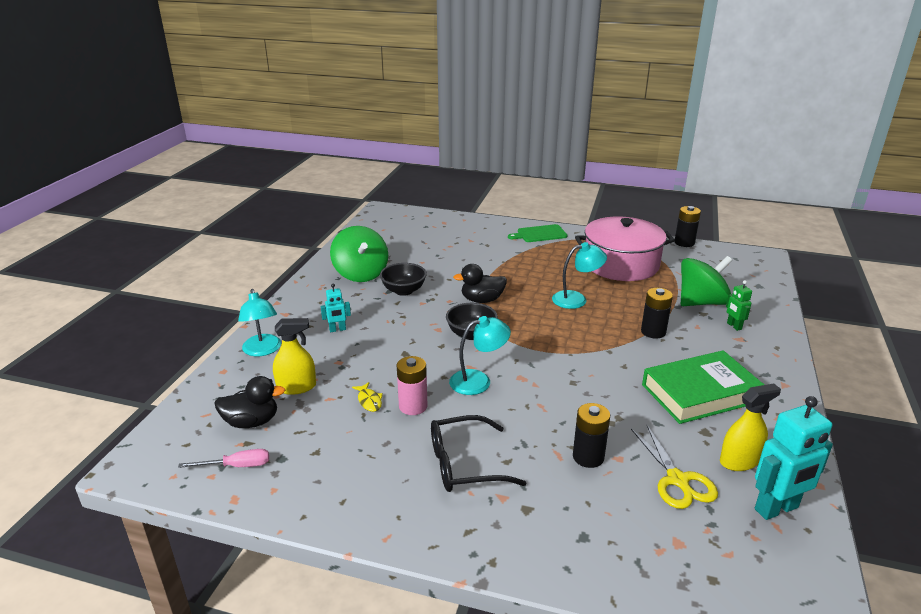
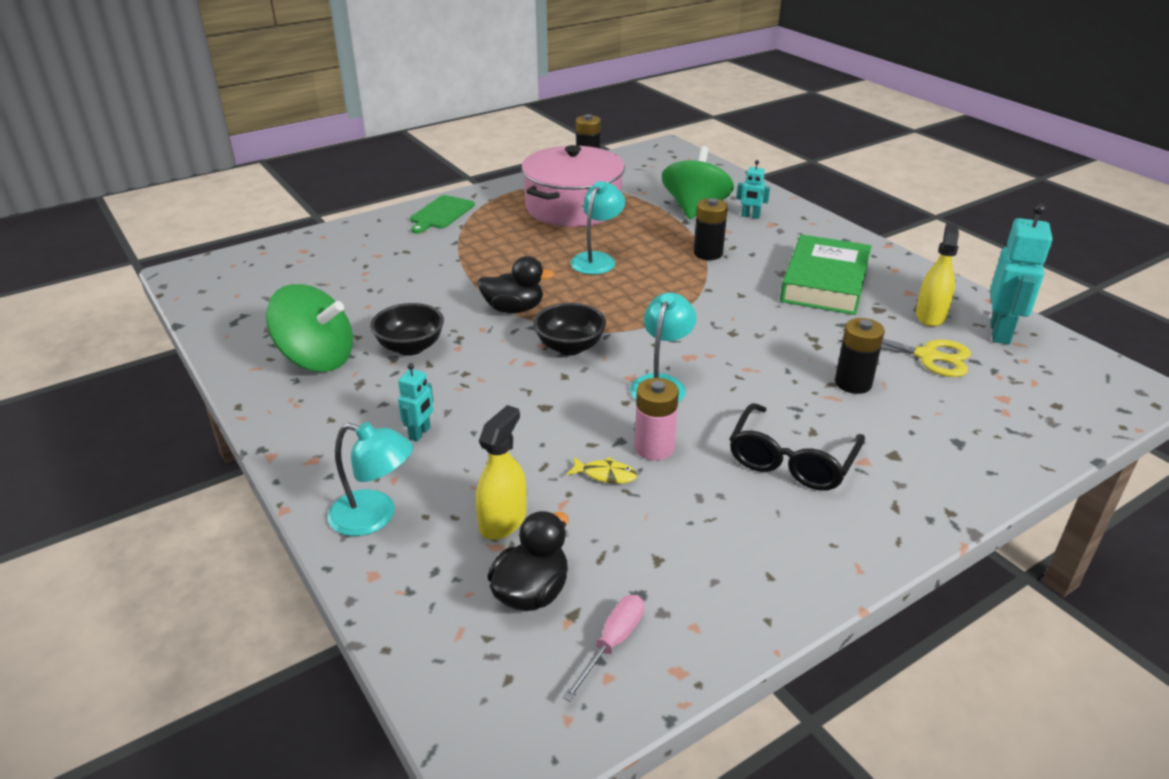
camera: 50 degrees left, 5 degrees up
black duck [453,264,507,303] -> black duck turned 120 degrees counterclockwise [478,256,555,313]
green robot [726,280,752,331] -> turquoise robot [736,160,770,219]

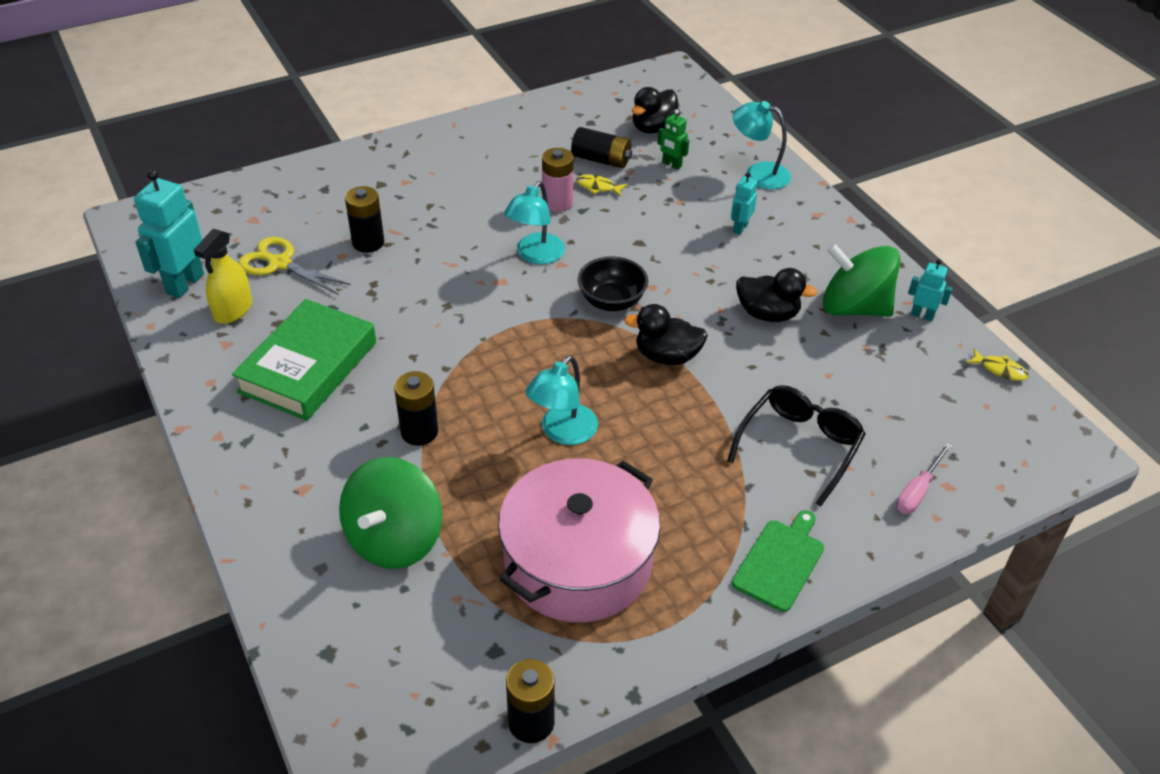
camera: 175 degrees left, 10 degrees up
black bowl [370,303,444,356] -> black duck [736,268,817,322]
yellow spray bottle [476,405,527,540] -> green robot [657,109,689,170]
pink screwdriver [563,595,644,701] -> pink screwdriver moved to [896,443,952,514]
black glasses [730,403,865,491] -> black glasses moved to [727,385,866,507]
turquoise robot [736,160,770,219] -> turquoise robot moved to [908,259,953,321]
none -> black battery [571,127,632,168]
none -> yellow fish [967,349,1029,381]

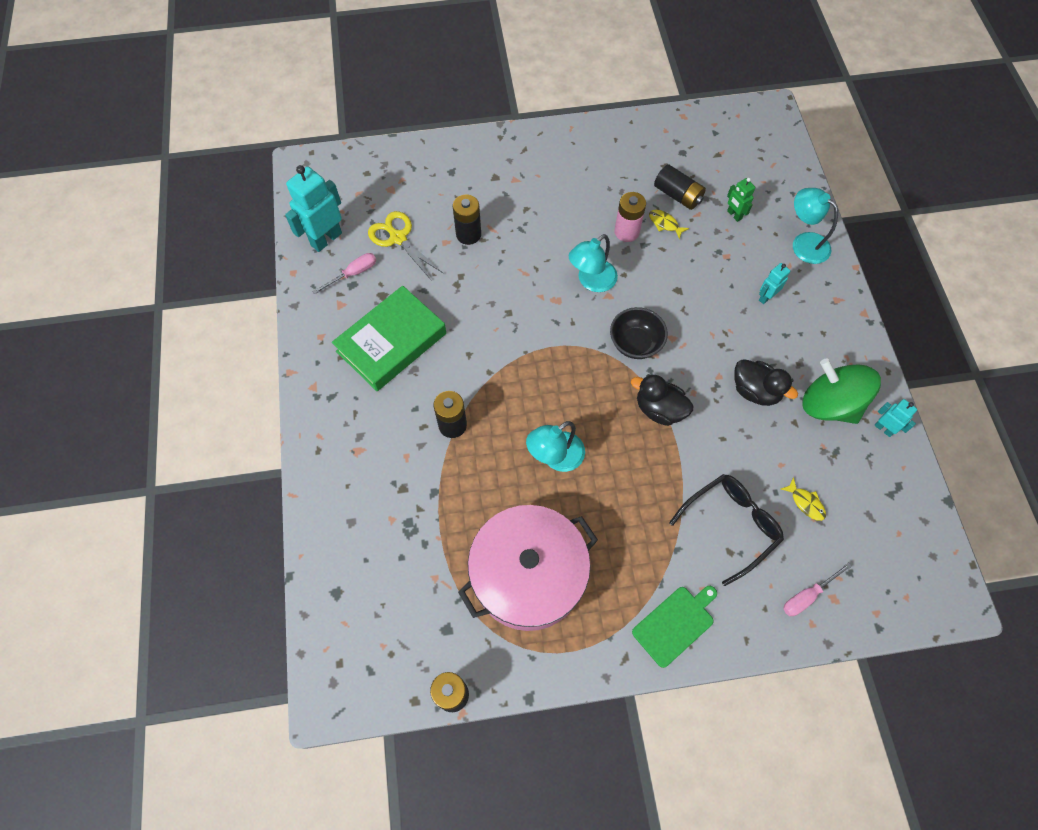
camera: 20 degrees right, 20 degrees up
yellow spray bottle [194,229,252,324] -> pink screwdriver [312,253,376,294]
green spinning top [339,457,442,569] -> none
black duck [632,87,680,133] -> none
yellow fish [967,349,1029,381] -> yellow fish moved to [781,477,826,521]

